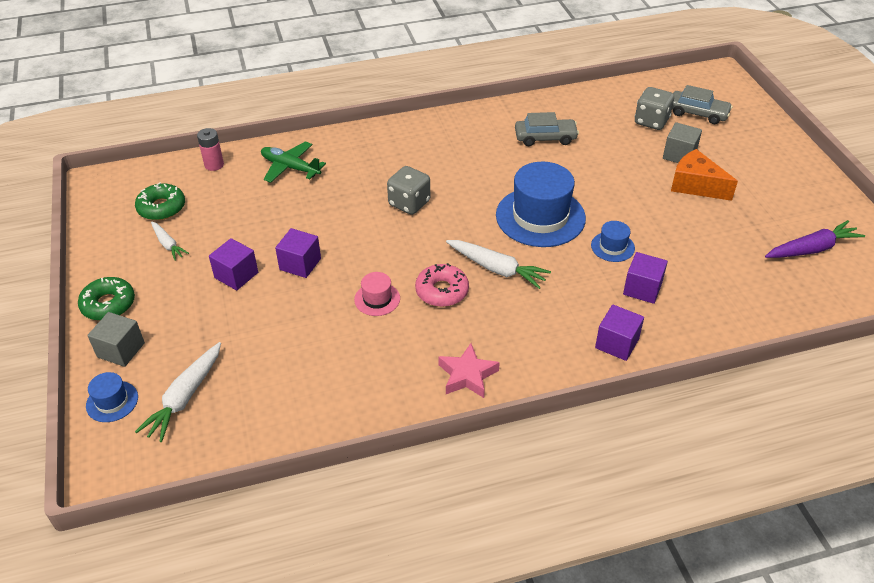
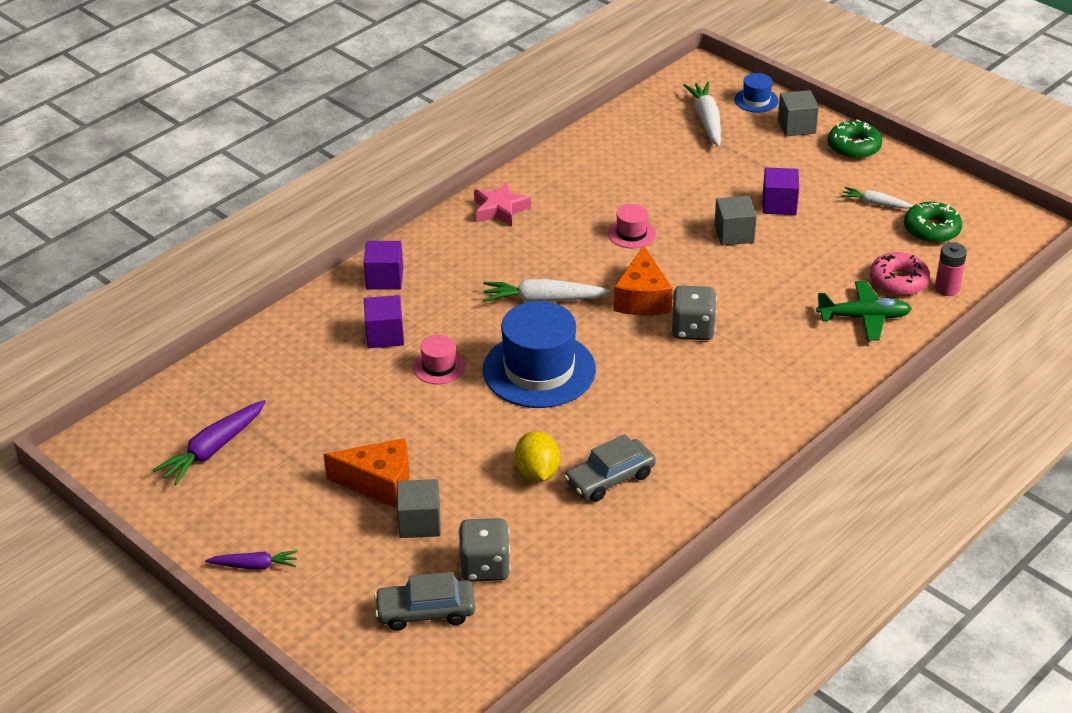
camera: 150 degrees right, 5 degrees down
purple cube [275,228,321,278] -> grey cube [714,196,757,246]
pink donut [415,263,469,307] -> pink donut moved to [870,252,930,296]
blue hat [591,221,635,262] -> pink hat [413,335,466,384]
none -> purple carrot [205,550,298,570]
none -> yellow lemon [514,431,560,482]
none -> orange cheese [614,246,673,315]

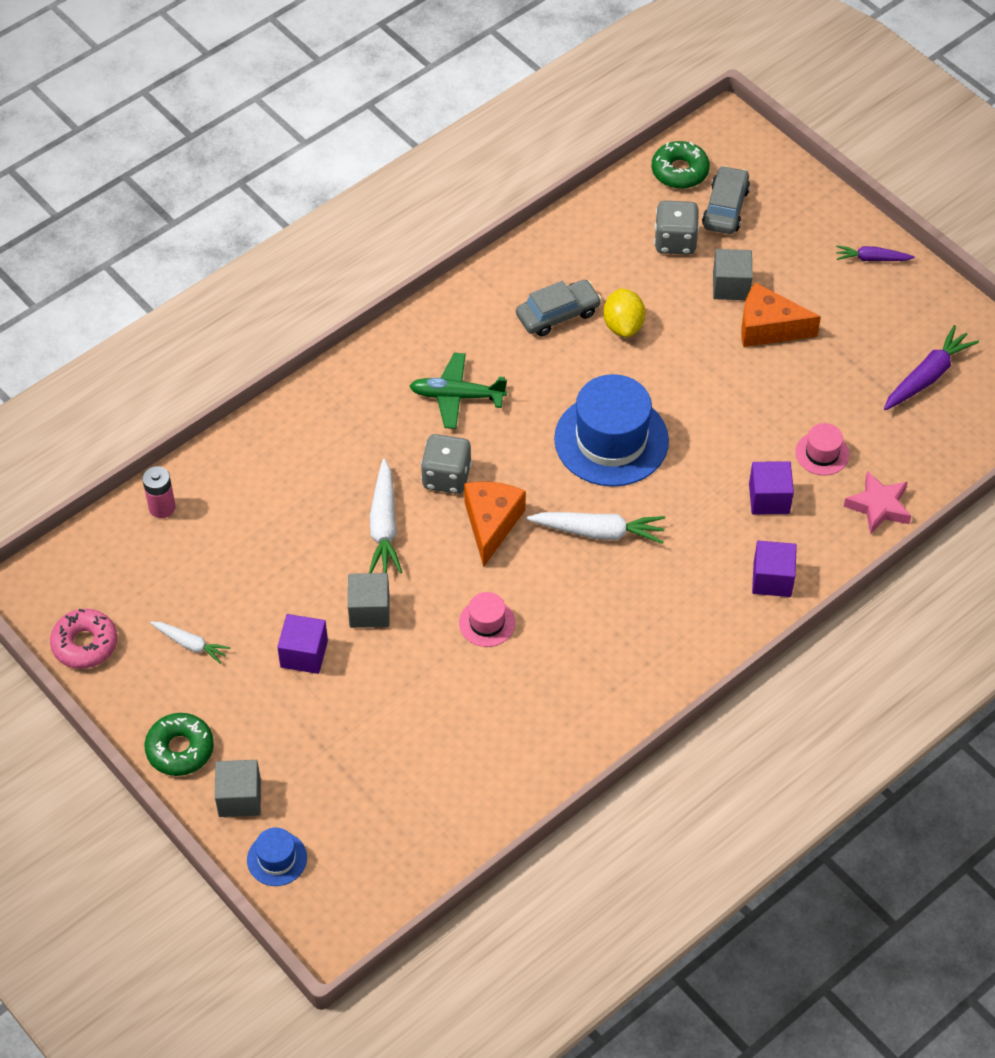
camera: 175 degrees left, 15 degrees up
grey car [374,572,475,631] -> grey car turned 75 degrees counterclockwise [702,166,750,234]
pink hat [413,335,466,384] -> pink hat moved to [795,423,849,475]
pink star [474,182,531,227] -> pink star moved to [843,471,911,535]
white carrot [683,82,721,147] -> white carrot moved to [369,459,402,573]
green plane [816,281,912,341] -> green plane moved to [410,353,507,429]
pink donut [870,252,930,296] -> pink donut moved to [50,609,117,669]
green donut [904,202,962,243] -> green donut moved to [652,141,710,189]

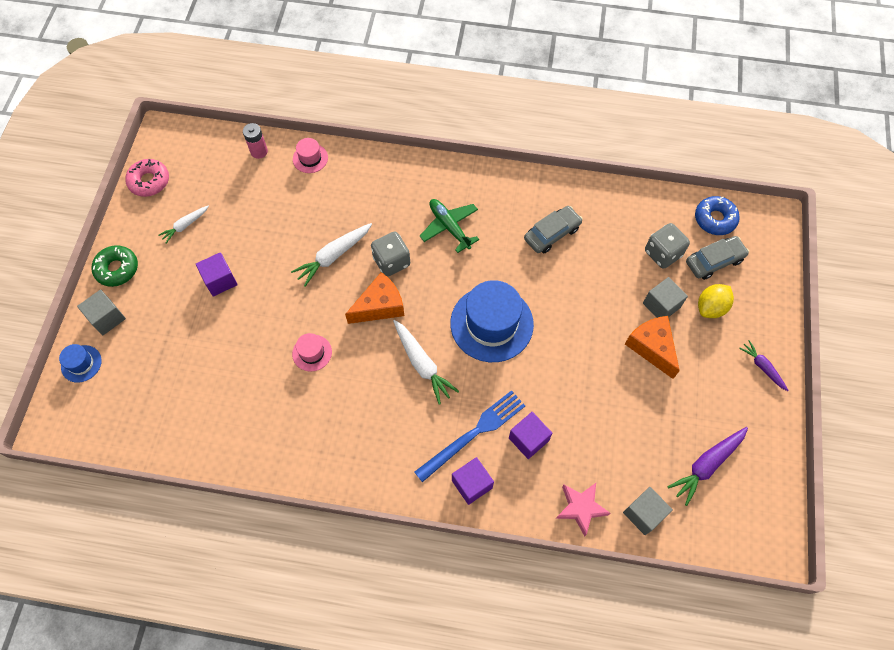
camera: 50 degrees right, 10 degrees up
white carrot [150,622,231,664] -> white carrot turned 60 degrees clockwise [158,206,209,243]
grey cube [348,573,389,628] -> grey cube moved to [623,487,673,535]
grey car [516,280,602,336] -> grey car turned 60 degrees counterclockwise [524,206,583,253]
yellow lemon [603,288,646,337] -> yellow lemon moved to [698,284,734,318]
green donut [652,141,710,189] -> blue donut [695,196,740,235]
pink hat [795,423,849,475] -> pink hat moved to [293,138,328,173]
purple carrot [884,325,979,410] -> purple carrot turned 135 degrees clockwise [667,427,748,506]
none -> blue fork [414,390,525,482]

